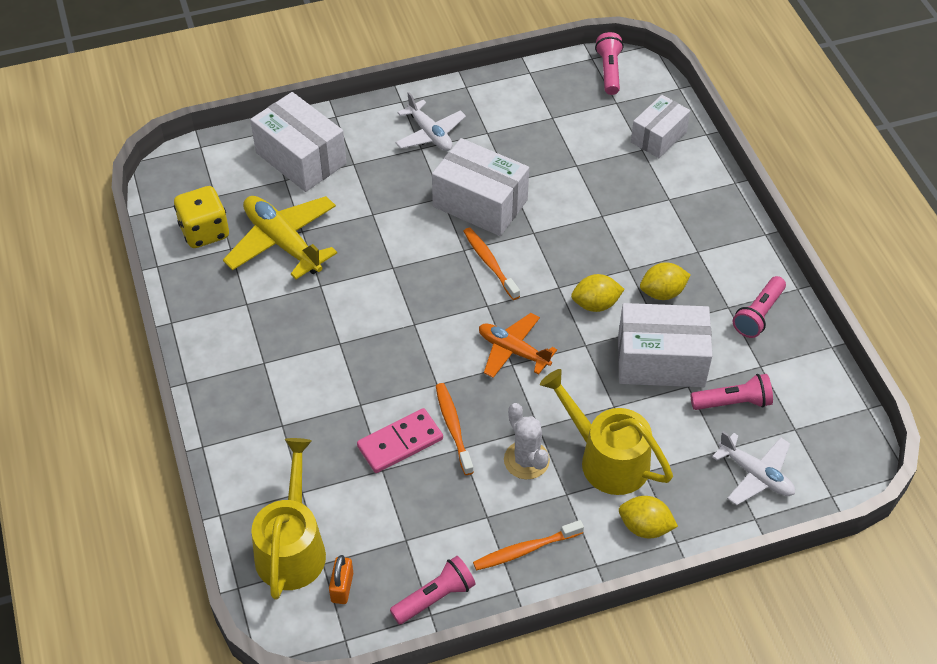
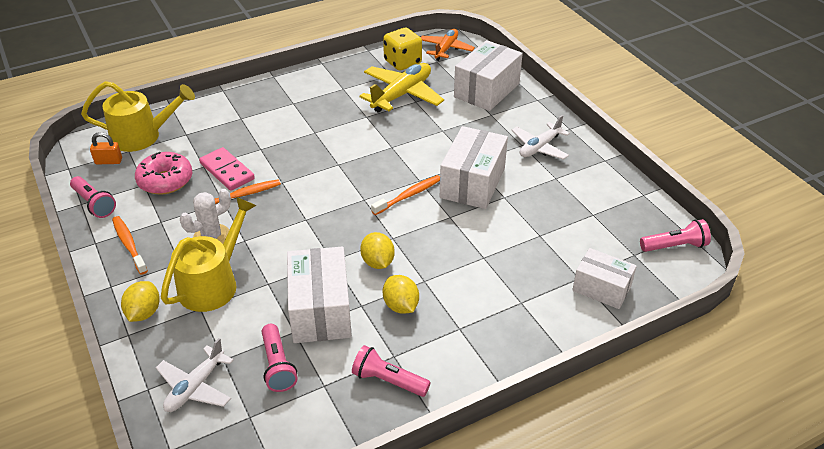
camera: 80 degrees right, 10 degrees down
orange plane [479,313,557,378] -> orange plane moved to [420,29,475,61]
none -> pink donut [135,152,192,194]

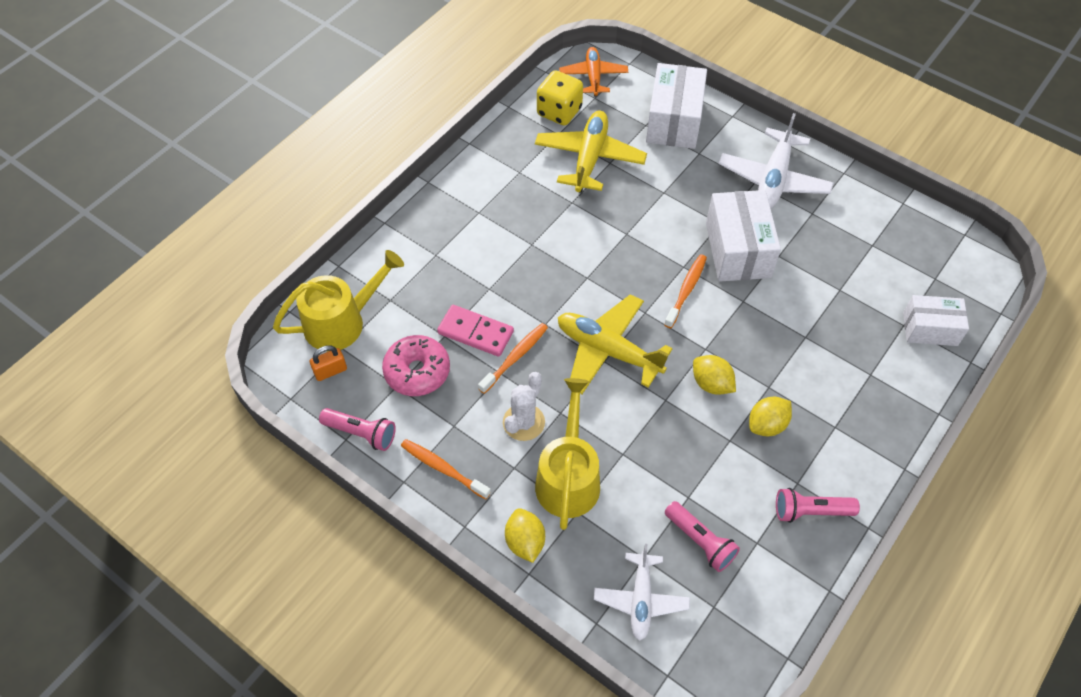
camera: 25 degrees left, 15 degrees up
white box [287,247,352,343] -> none
yellow lemon [383,275,419,314] -> yellow lemon turned 75 degrees counterclockwise [749,397,792,436]
white plane [512,115,570,160] -> white plane [718,113,834,209], size x1.53
pink flashlight [640,219,711,252] -> none
none -> yellow plane [558,294,673,394]

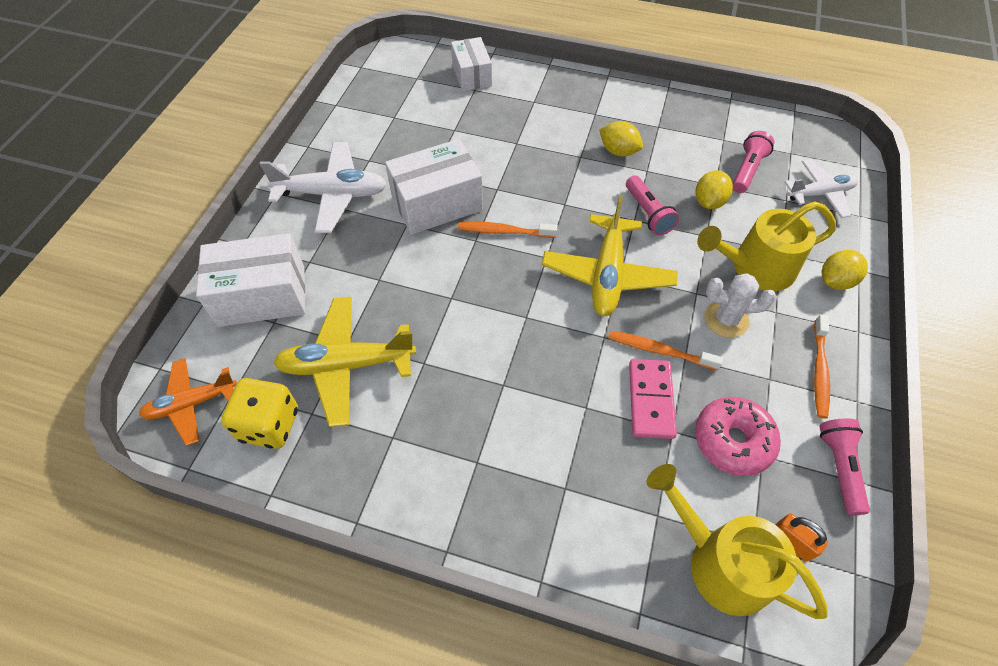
camera: 110 degrees left, 0 degrees up
yellow lemon [693,355,736,395] -> yellow lemon moved to [696,170,733,209]
pink flashlight [776,488,860,523] -> pink flashlight moved to [626,175,679,235]

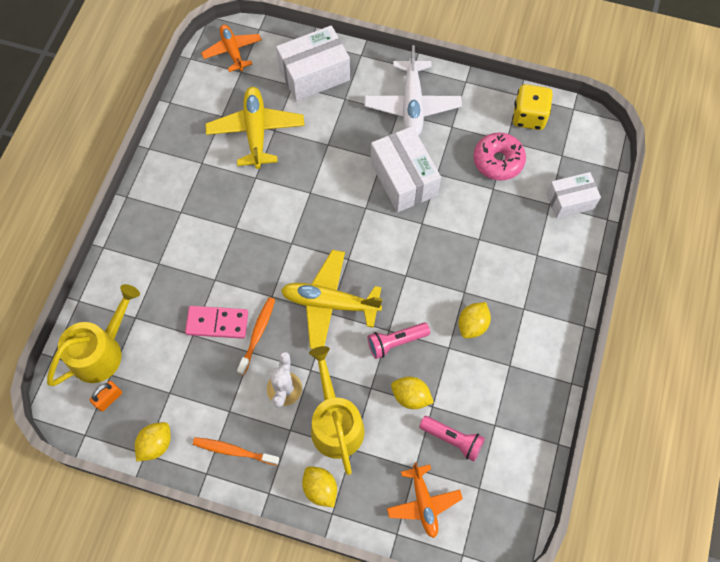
camera: 90 degrees right, 10 degrees up
white box [196,233,305,327] -> white box turned 75 degrees clockwise [276,25,350,101]
yellow dice [221,378,298,449] -> yellow dice moved to [512,84,553,130]
orange toothbrush [458,222,558,238] -> none
pink donut [695,397,781,476] -> pink donut moved to [474,132,526,181]
white plane [785,159,859,218] -> orange plane [387,462,463,538]
pink flashlight [819,418,870,515] -> yellow lemon [135,422,171,461]

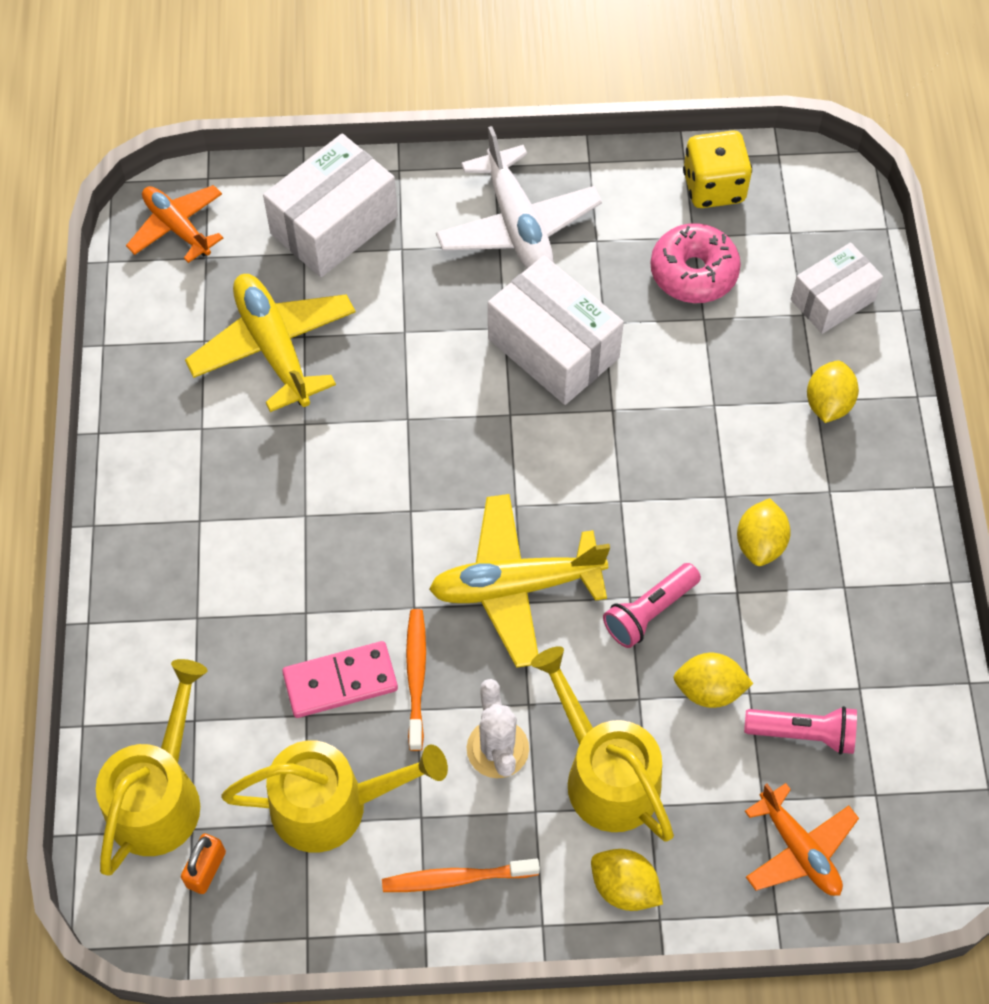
camera: 20 degrees left, 5 degrees down
yellow lemon [135,422,171,461] -> yellow lemon moved to [807,361,859,423]
none -> yellow watering can [221,740,448,853]

